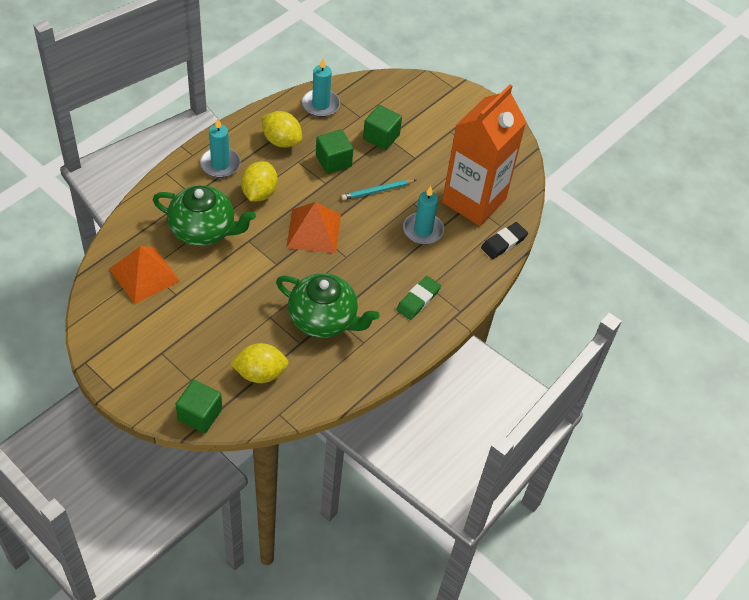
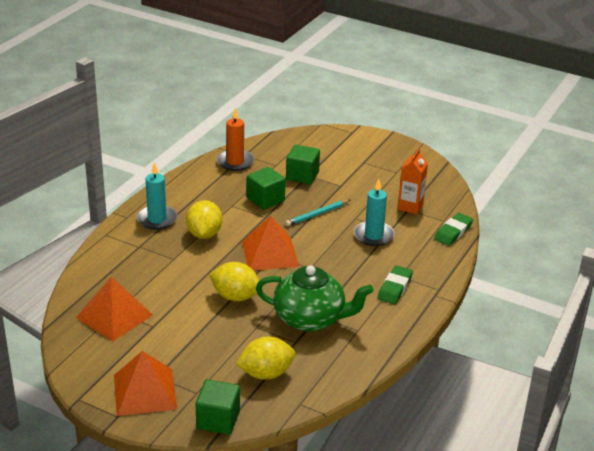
camera: 10 degrees left, 20 degrees down
green teapot [153,185,256,246] -> none
yellow lemon [261,111,302,147] -> yellow lemon moved to [209,262,259,301]
turquoise candle [302,58,340,117] -> orange candle [217,108,254,171]
orange carton [442,84,526,226] -> orange carton [398,149,428,214], size x0.45
black eraser [481,222,528,259] -> green eraser [434,213,473,246]
none -> orange pyramid [114,351,177,416]

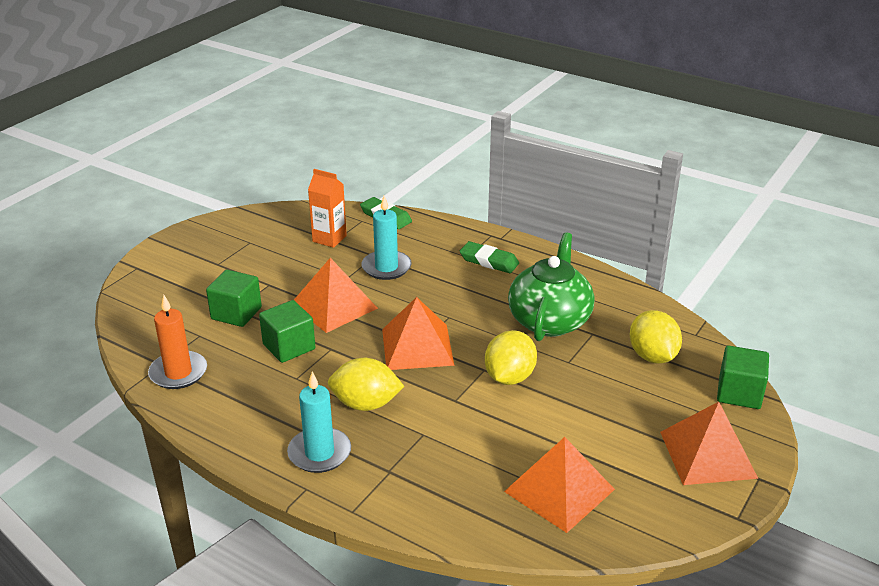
camera: 85 degrees left, 0 degrees up
turquoise pencil [285,200,350,226] -> orange pyramid [294,258,378,333]

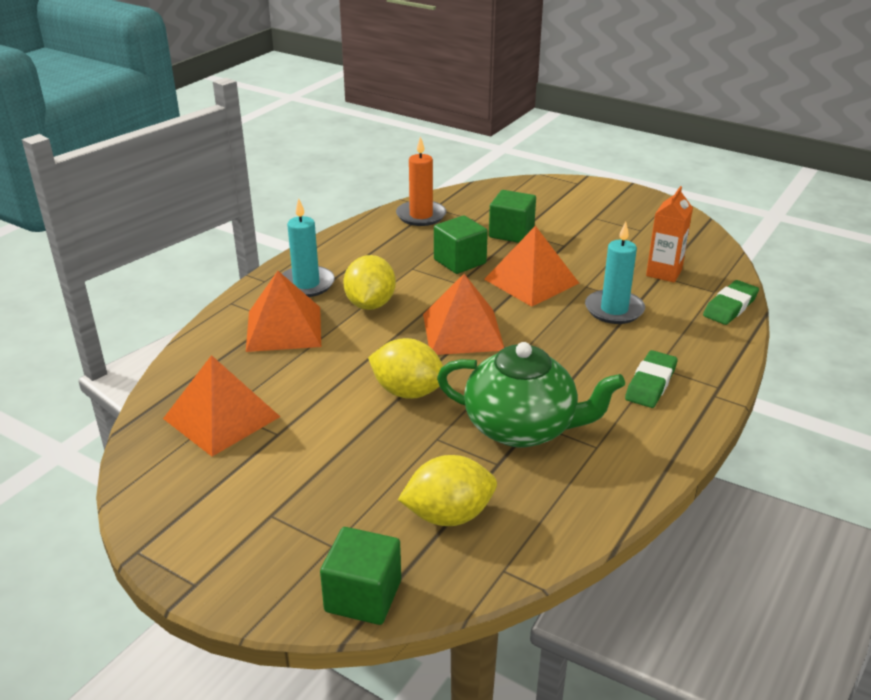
camera: 90 degrees right, 0 degrees up
orange pyramid [660,402,759,485] -> orange pyramid moved to [246,271,321,352]

